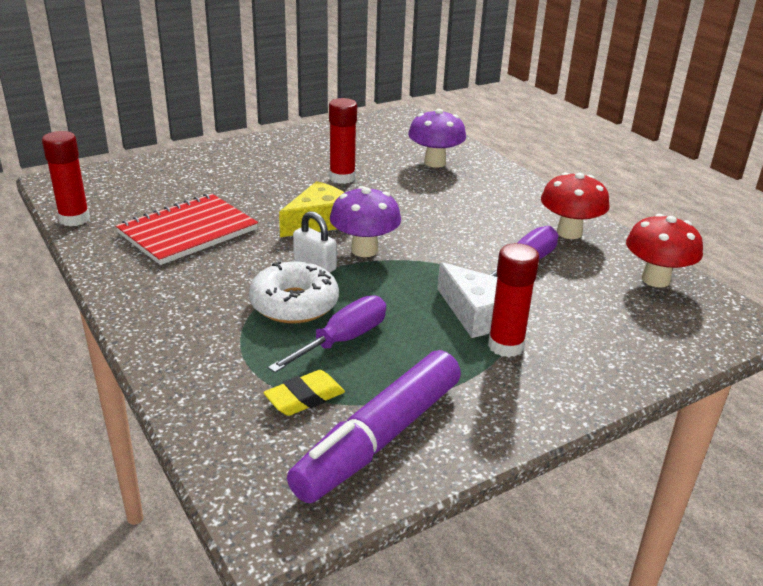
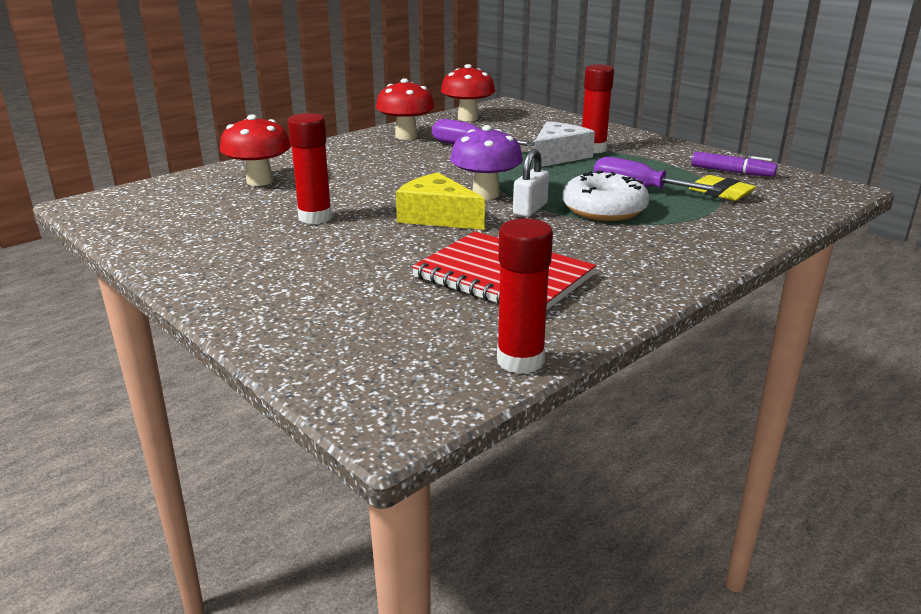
camera: 100 degrees left, 5 degrees down
purple marker [287,350,461,503] -> purple marker [691,151,778,177], size x0.51
purple mushroom [408,109,466,168] -> red mushroom [220,114,291,186]

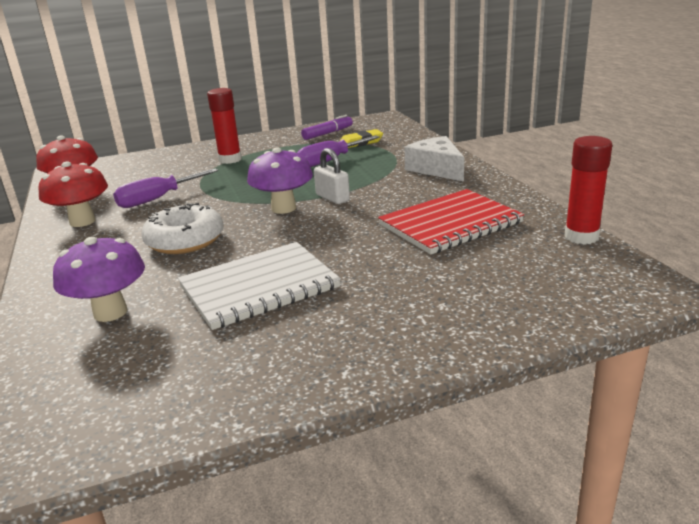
camera: 65 degrees left, 0 degrees up
red mushroom [220,114,291,186] -> purple mushroom [53,237,145,322]
red glue stick [288,113,332,224] -> white notebook [178,242,341,330]
yellow cheese [396,173,485,230] -> none
white cheese [533,122,595,168] -> white cheese moved to [404,136,464,181]
white donut [562,171,649,221] -> white donut moved to [141,203,224,254]

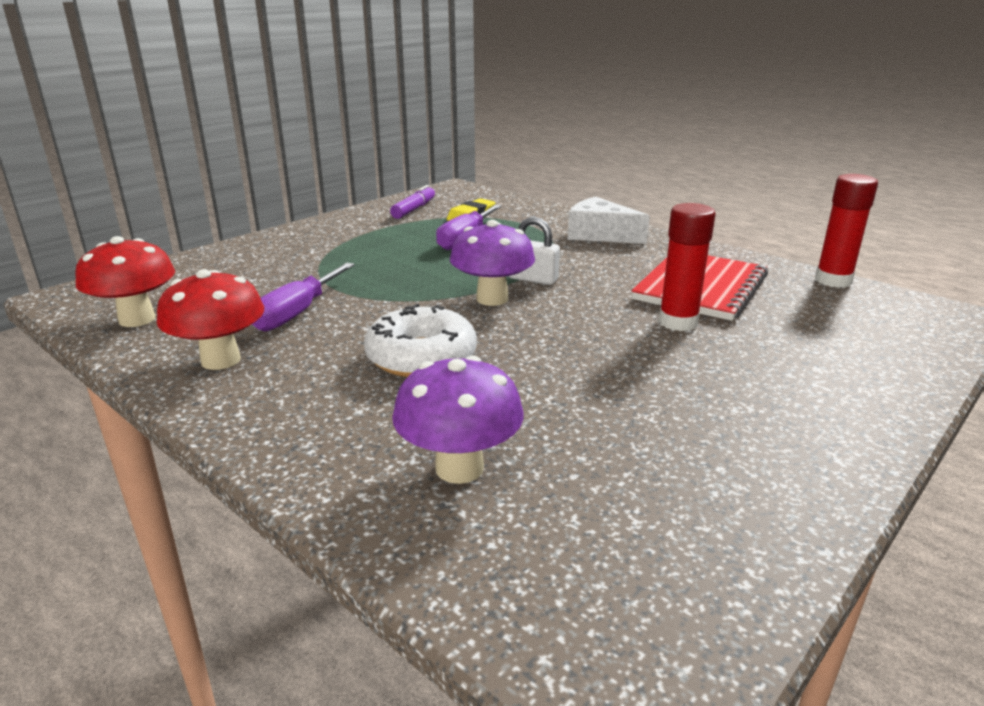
camera: 30 degrees left, 0 degrees up
white notebook [178,242,341,330] -> none
red glue stick [207,88,242,164] -> red glue stick moved to [659,203,716,331]

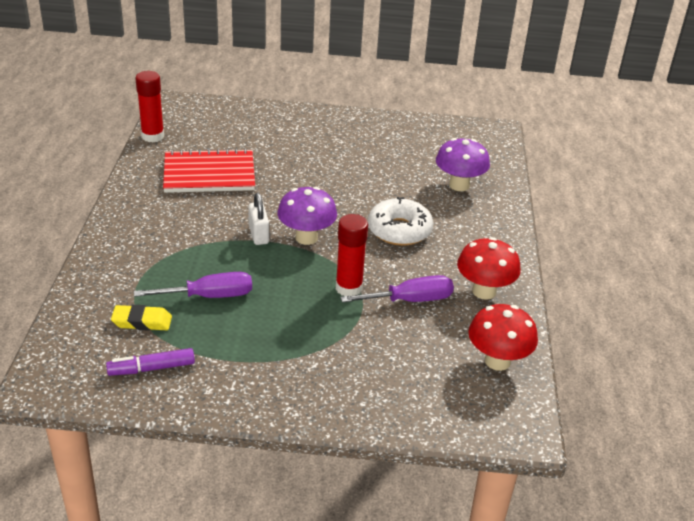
camera: 130 degrees left, 10 degrees up
white cheese [568,197,650,244] -> none
red glue stick [659,203,716,331] -> red glue stick moved to [336,214,368,296]

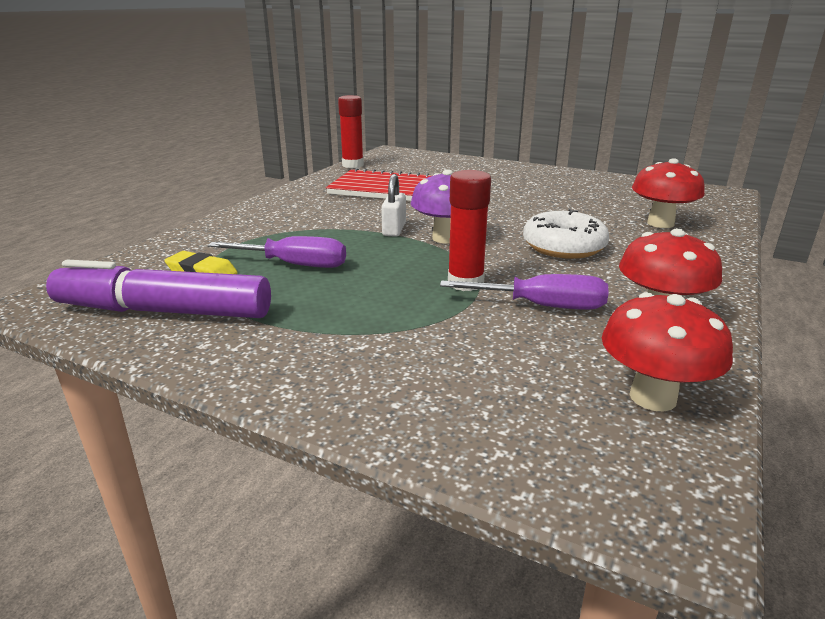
camera: 25 degrees right, 10 degrees down
purple marker [106,348,195,376] -> purple marker [46,260,271,318], size x1.95
purple mushroom [436,138,490,191] -> red mushroom [632,158,705,228]

